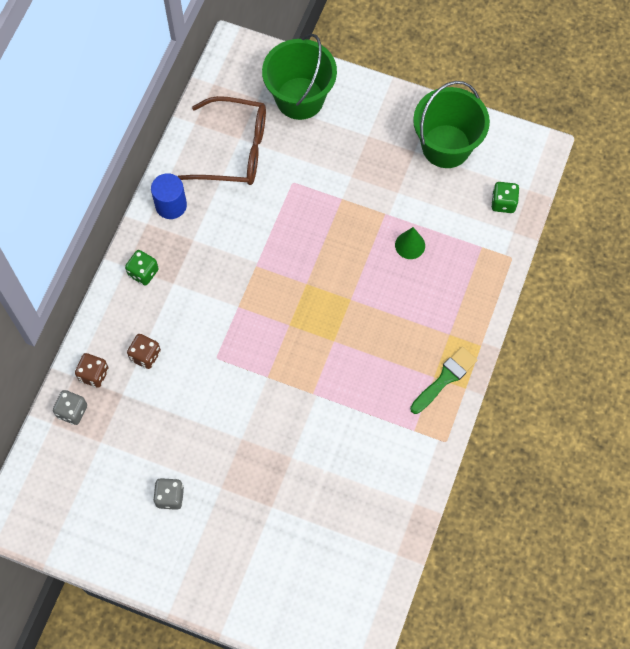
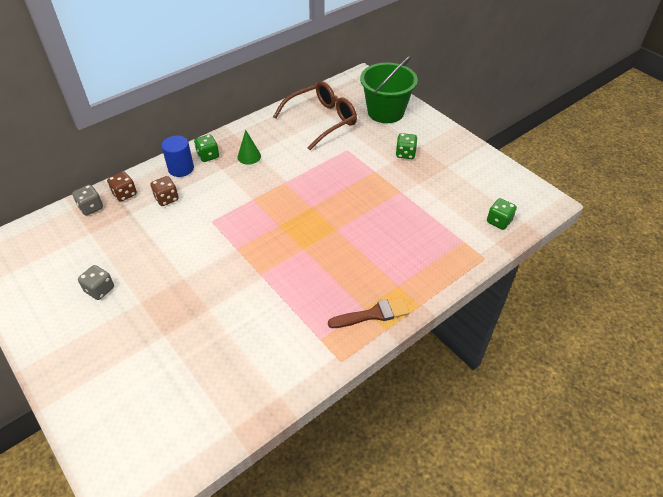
camera: 30 degrees right, 20 degrees down
blue cylinder [151,173,187,219] -> blue cylinder moved to [161,135,194,177]
brown glasses [178,96,266,185] -> brown glasses turned 75 degrees counterclockwise [273,81,357,150]
green cone [395,227,425,259] -> green cone moved to [237,130,261,165]
green brush [410,346,477,414] -> brown brush [328,297,410,328]
green bucket [413,81,490,168] -> none
none -> green dice [396,133,417,159]

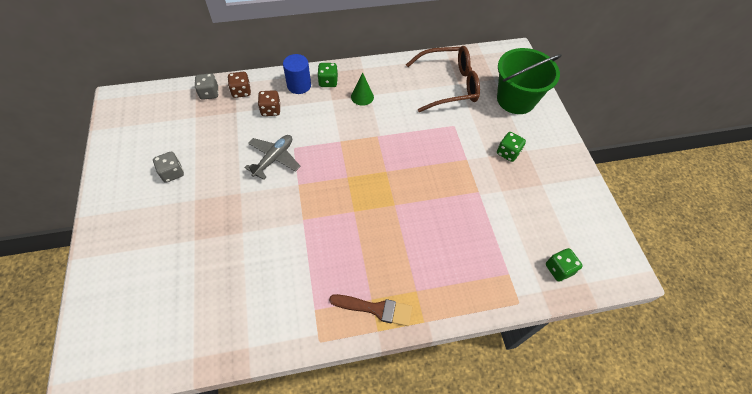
camera: 25 degrees right, 10 degrees up
none -> grey plane [244,135,301,180]

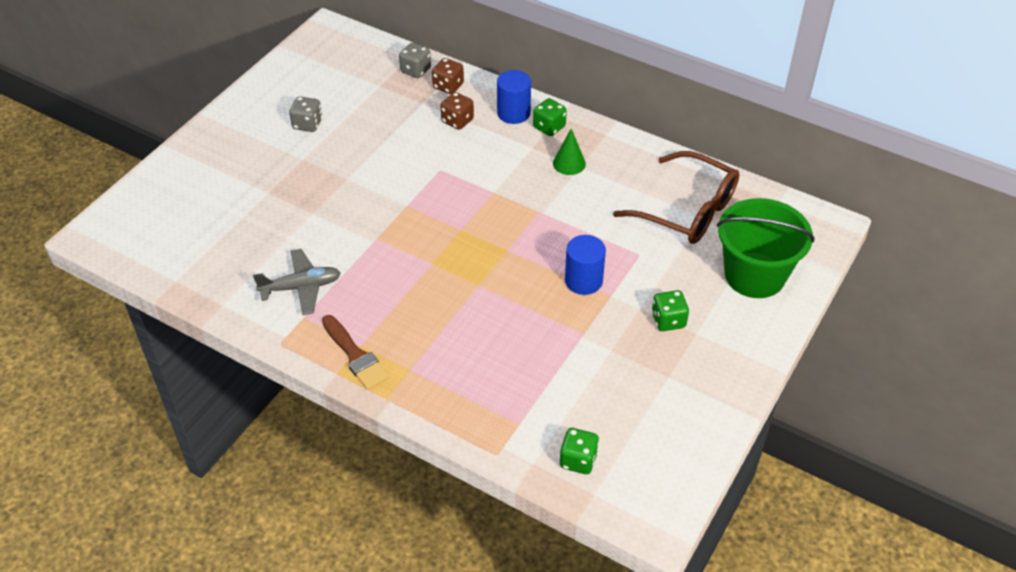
camera: 45 degrees right, 10 degrees down
grey plane [244,135,301,180] -> grey plane moved to [253,249,341,315]
none -> blue cylinder [565,235,606,295]

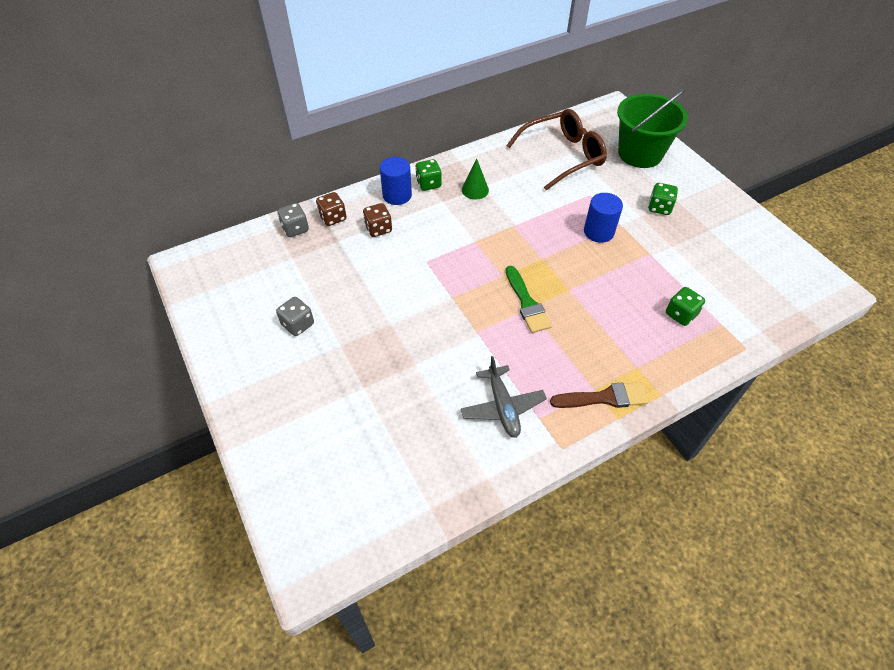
camera: 60 degrees left, 5 degrees up
grey plane [253,249,341,315] -> grey plane turned 150 degrees clockwise [461,356,547,438]
green dice [560,428,599,474] -> green dice moved to [666,287,705,326]
none -> green brush [506,266,552,333]

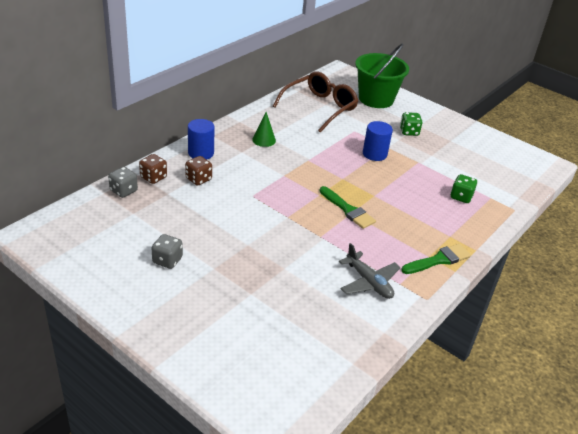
camera: 25 degrees left, 15 degrees down
green dice [415,159,442,191] -> none
brown brush [550,382,649,408] -> green brush [401,244,471,274]

